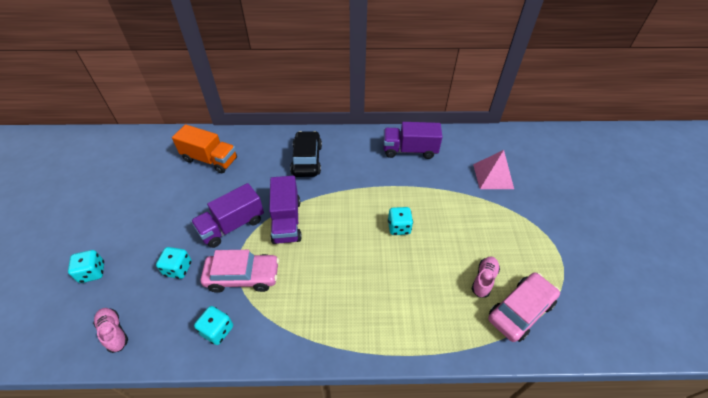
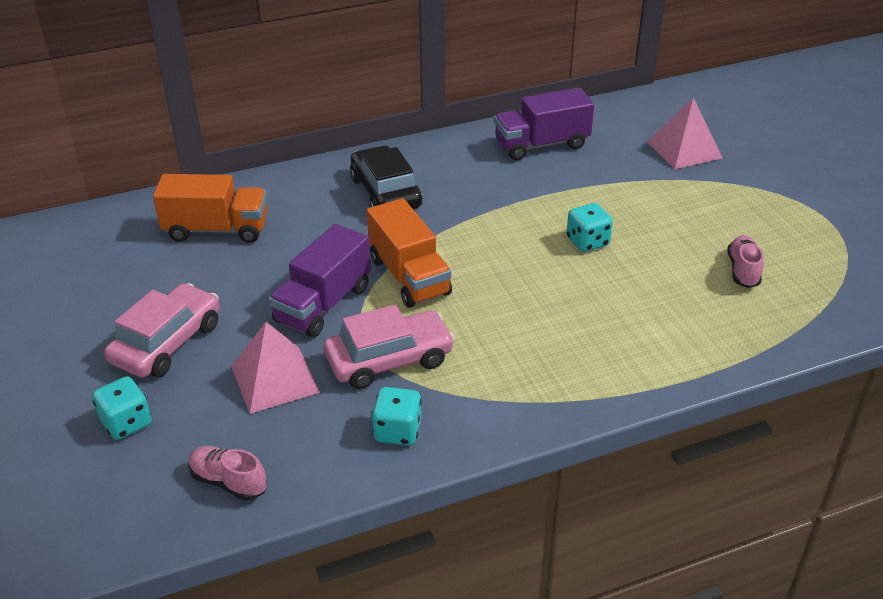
camera: 20 degrees left, 10 degrees down
turquoise dice [156,247,192,279] -> pink pyramid [231,322,320,414]
purple truck [269,176,302,244] -> orange truck [367,198,452,308]
pink car [488,273,560,342] -> pink car moved to [104,283,220,378]

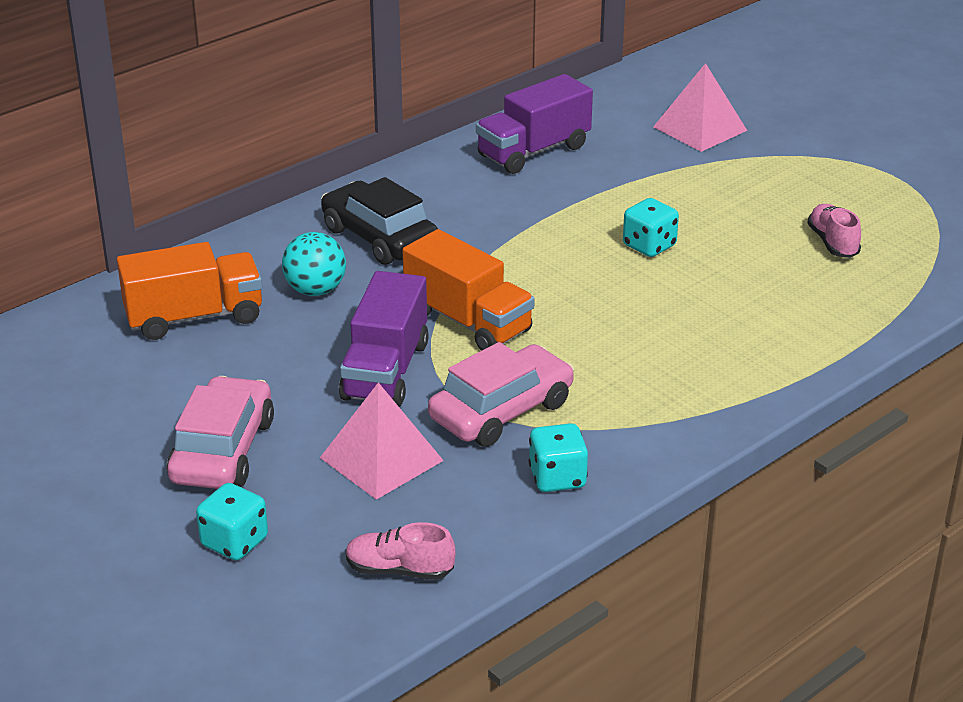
camera: 20 degrees left, 5 degrees down
none -> turquoise ball [282,232,346,296]

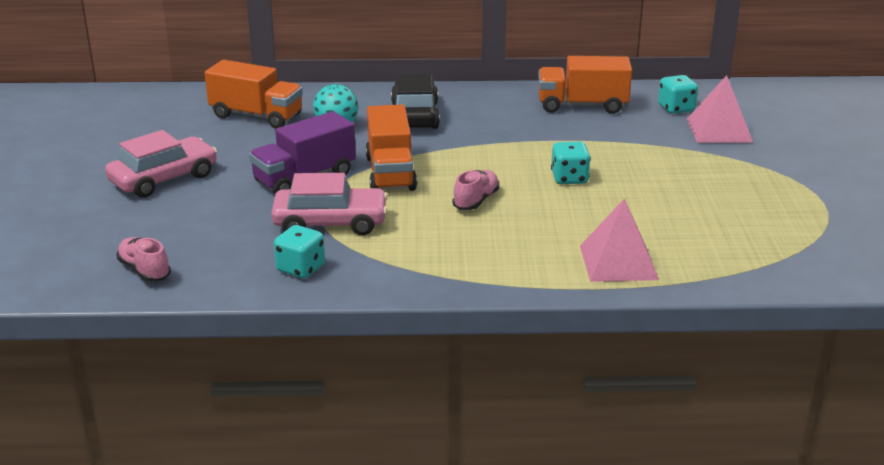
camera: 40 degrees right, 5 degrees down
turquoise dice [196,483,268,560] -> turquoise dice moved to [658,75,698,114]
pink pyramid [320,382,444,500] -> pink pyramid moved to [580,198,659,282]
purple truck [476,74,593,174] -> orange truck [538,56,632,114]
pink shoe [807,204,861,258] -> pink shoe moved to [453,170,499,210]

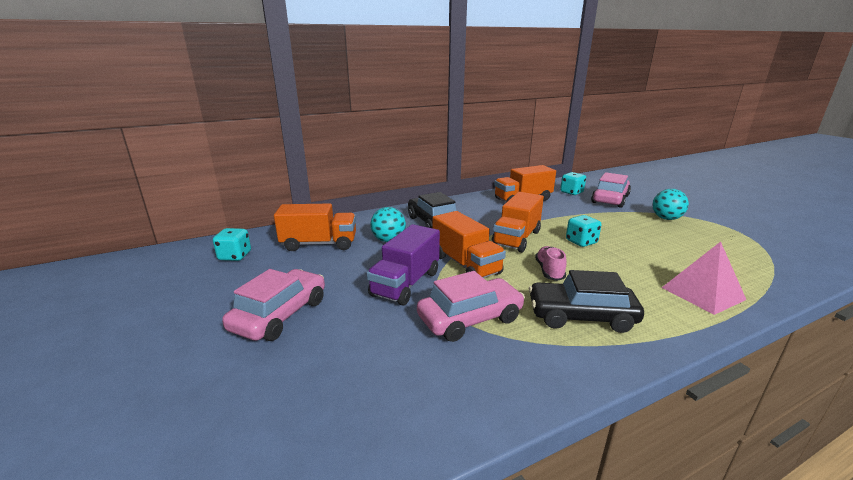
camera: 25 degrees left, 5 degrees down
pink shoe [116,237,171,282] -> none
turquoise dice [274,225,325,279] -> turquoise dice moved to [213,228,251,261]
pink pyramid [687,75,753,143] -> pink car [591,172,631,208]
none -> orange truck [491,192,544,253]
none -> black car [529,270,644,333]
none -> turquoise ball [652,189,689,220]

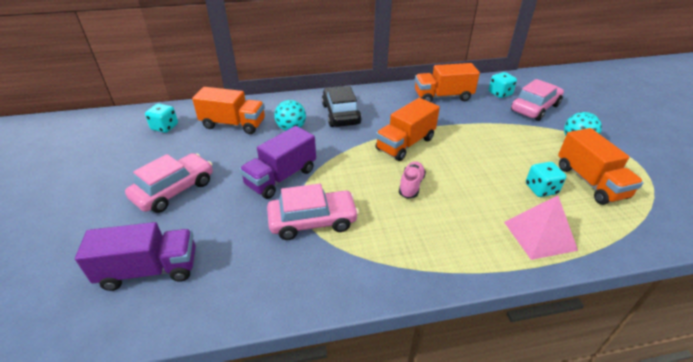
camera: 15 degrees right, 15 degrees up
orange truck [432,211,506,278] -> orange truck moved to [558,128,644,205]
black car [529,270,644,333] -> none
turquoise dice [566,215,602,247] -> turquoise dice moved to [526,162,566,197]
none -> purple truck [75,222,196,291]

